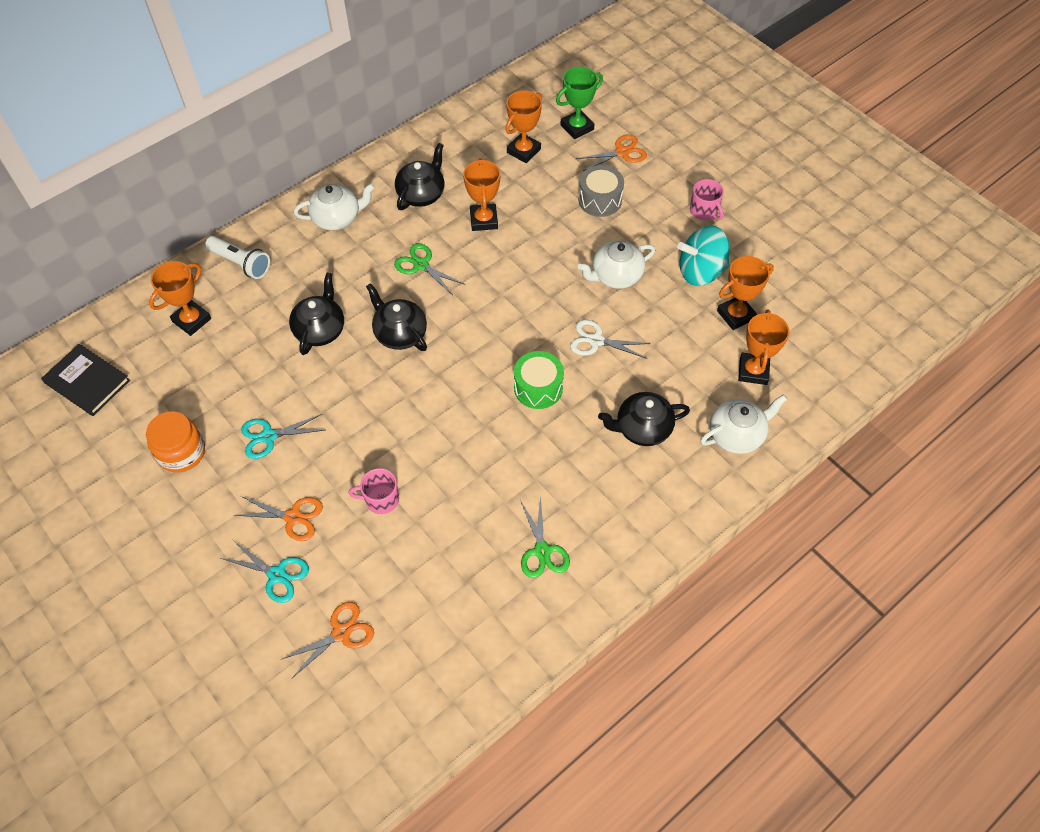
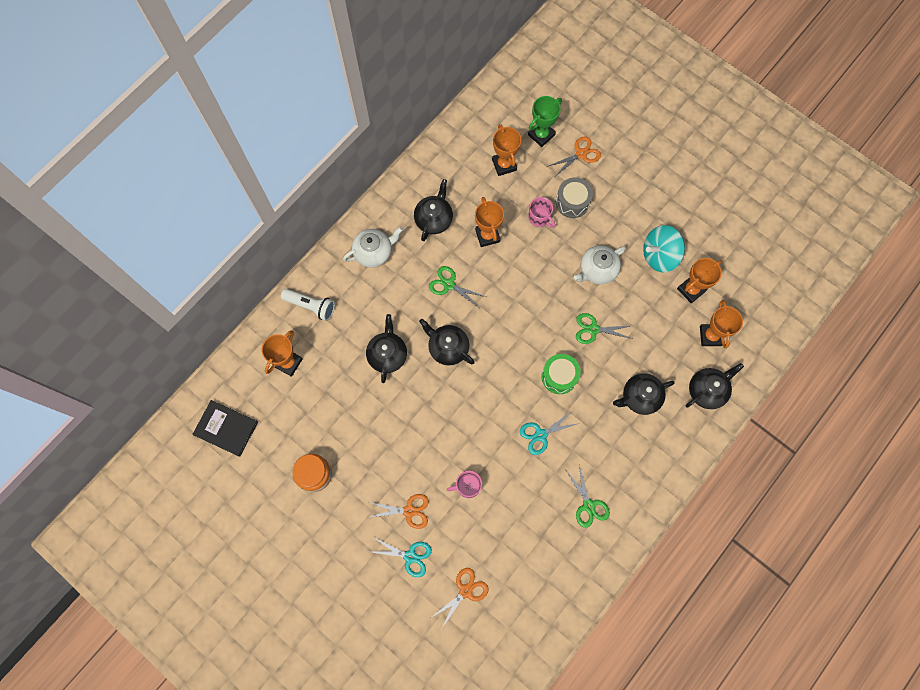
camera: 10 degrees left, 15 degrees up
turquoise scissors [241,414,325,459] -> turquoise scissors moved to [520,410,580,455]
orange trophy [506,90,542,163] -> orange trophy turned 45 degrees counterclockwise [492,124,521,176]
white scissors [570,320,651,359] -> green scissors [576,313,634,344]
pink mug [690,179,724,220] -> pink mug moved to [528,197,555,228]
white teapot [701,394,787,454] -> black teapot [686,363,744,409]

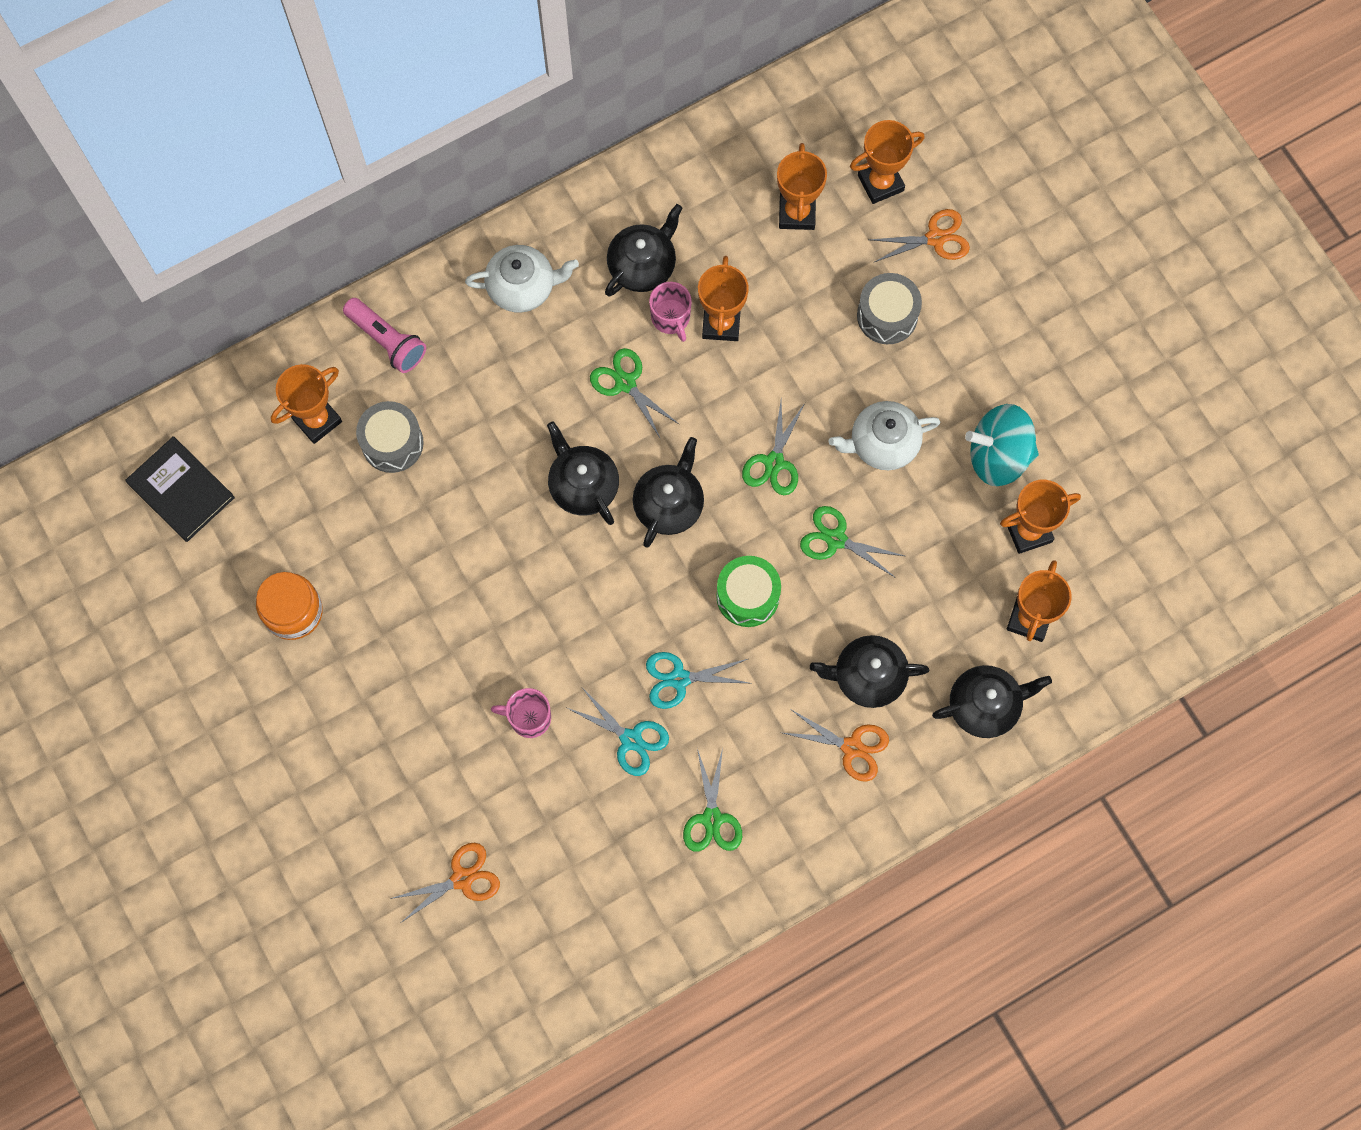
camera: 20 degrees right, 0 degrees up
white flashlight [281,289,335,321] -> pink flashlight [343,298,426,373]
black teapot [366,314,407,383] -> black teapot moved to [633,437,704,547]
orange scissors [369,494,429,529] -> orange scissors moved to [783,709,889,782]
turquoise scissors [372,537,432,577] -> turquoise scissors moved to [567,689,669,776]
green trophy [528,96,562,147] -> orange trophy [850,120,925,204]
pink mug [528,197,555,228] -> pink mug moved to [649,282,692,342]
none -> grey drum [356,401,424,473]
none -> green scissors [742,401,805,495]

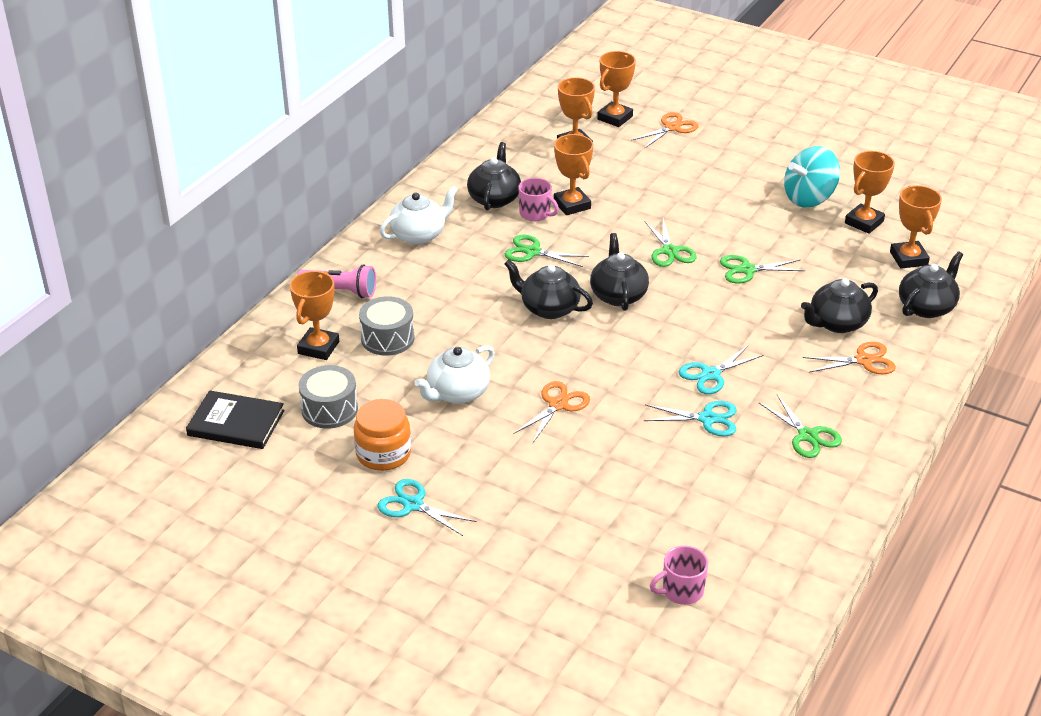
camera: 30 degrees left, 35 degrees down
orange scissors [390,843,500,922] -> orange scissors moved to [514,381,590,443]
pink mug [491,688,551,738] -> pink mug moved to [650,546,708,605]
green drum [716,556,781,627] -> none
white teapot [828,401,941,470] -> white teapot moved to [414,346,495,404]
grey drum [857,273,922,344] -> grey drum moved to [299,365,358,429]
none -> turquoise scissors [377,479,476,536]

